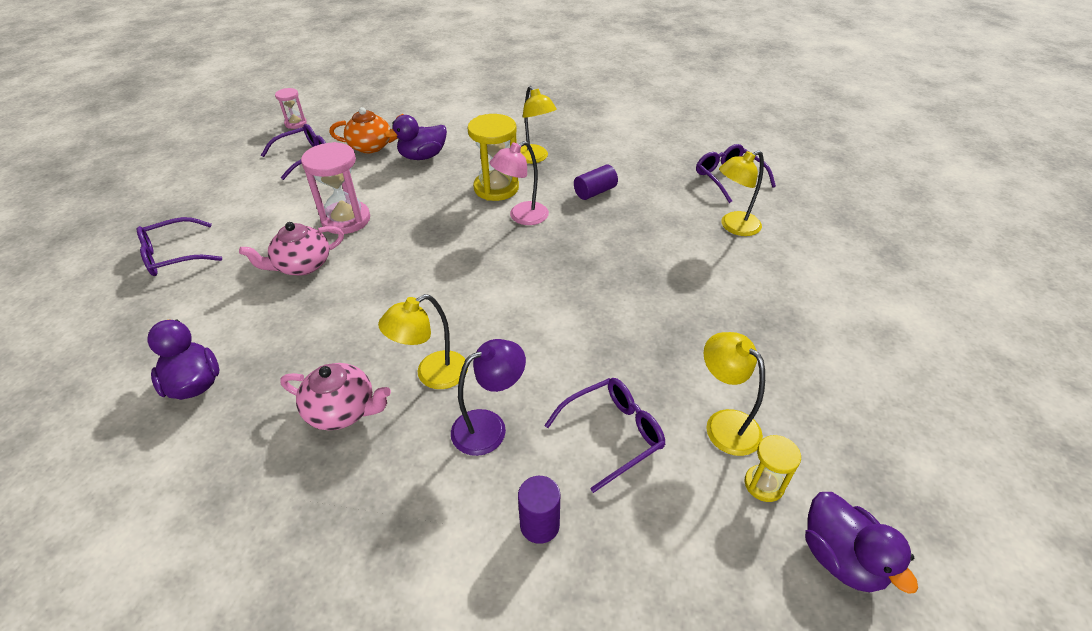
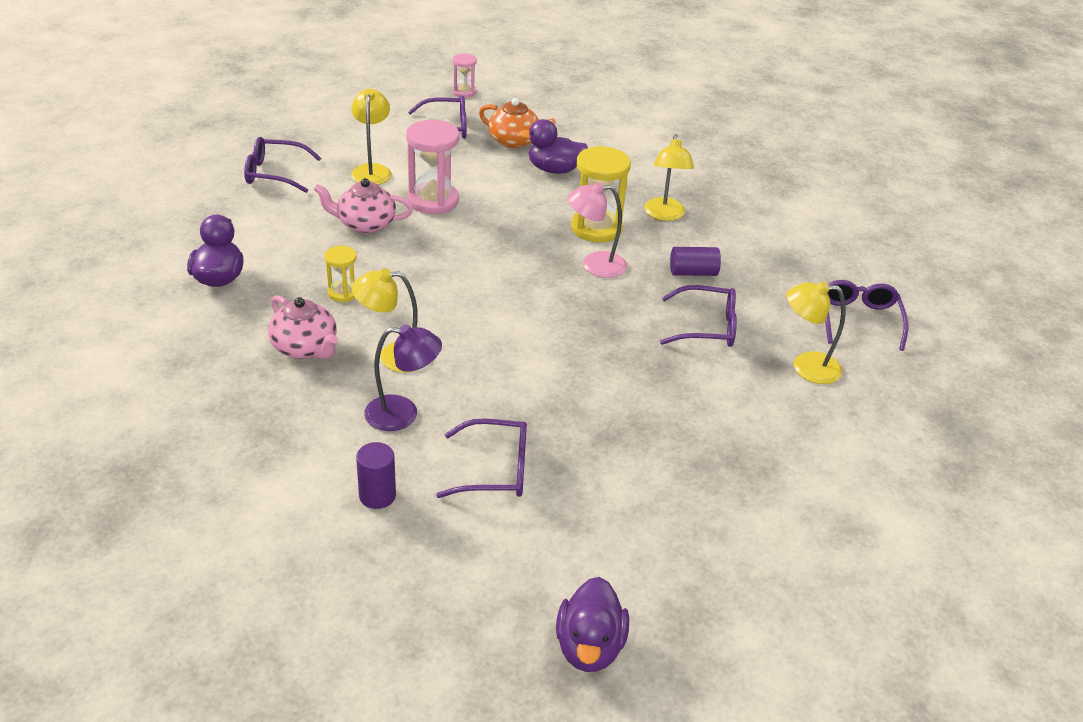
camera: 30 degrees right, 5 degrees down
yellow lamp [704,332,765,456] -> yellow lamp moved to [351,89,392,185]
yellow hourglass [745,435,801,502] -> yellow hourglass moved to [324,246,357,302]
none -> purple glasses [660,285,737,347]

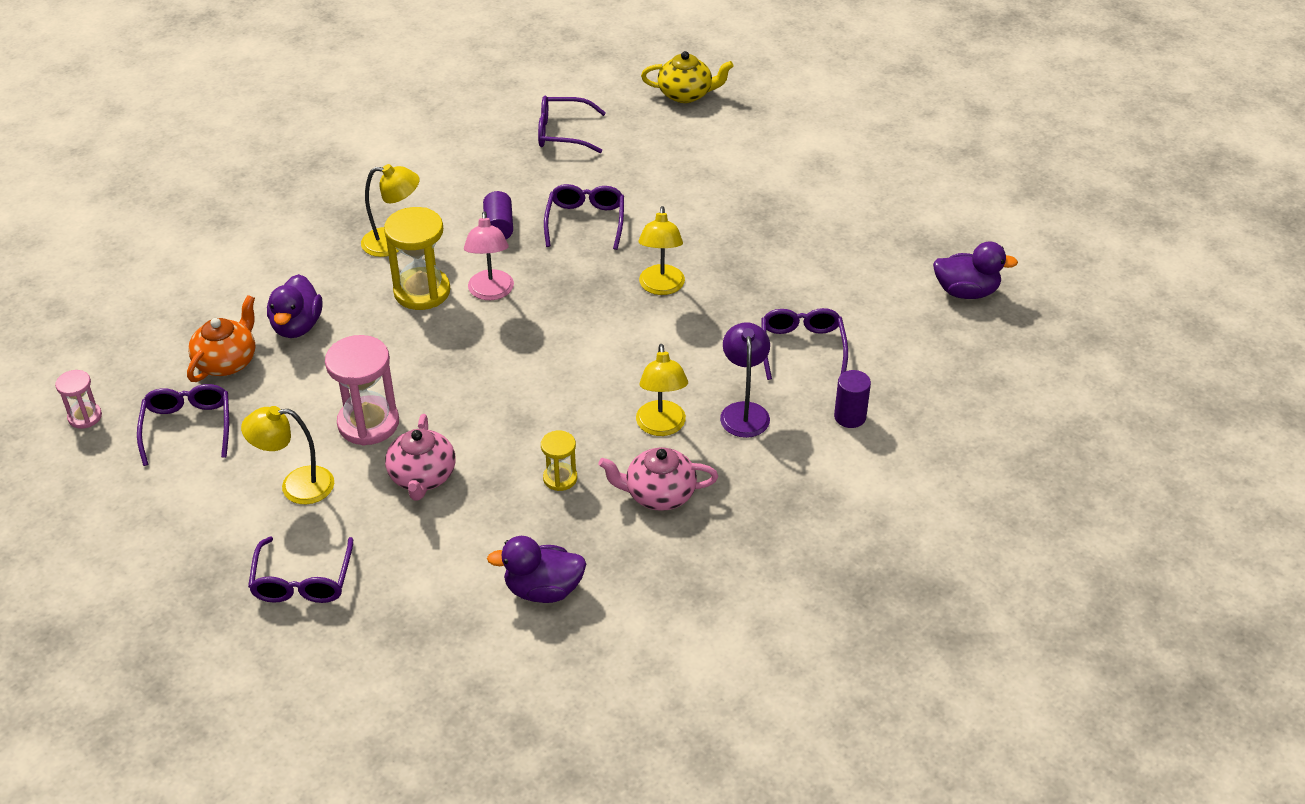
camera: 90 degrees left, 5 degrees up
pink teapot [268,295,338,359] -> pink teapot turned 135 degrees counterclockwise [598,447,718,511]
yellow lamp [787,281,846,384] -> yellow lamp moved to [638,206,685,295]
none -> yellow teapot [641,51,734,103]

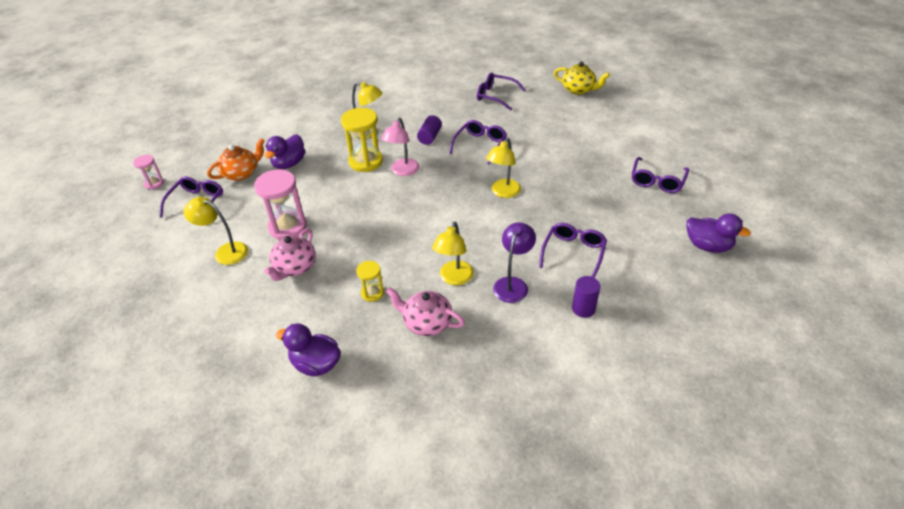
camera: 25 degrees right, 0 degrees up
purple glasses [248,536,353,603] -> purple glasses moved to [632,157,689,193]

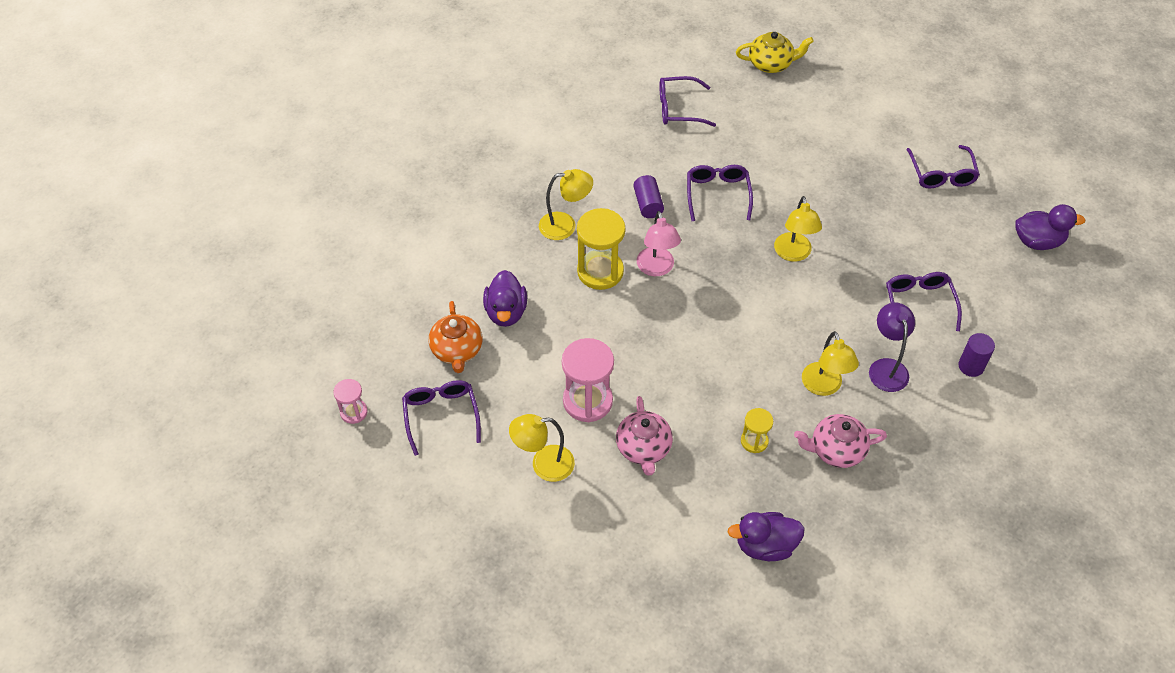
camera: 30 degrees left, 10 degrees up
orange teapot [207,138,265,181] -> orange teapot turned 150 degrees clockwise [429,301,483,373]

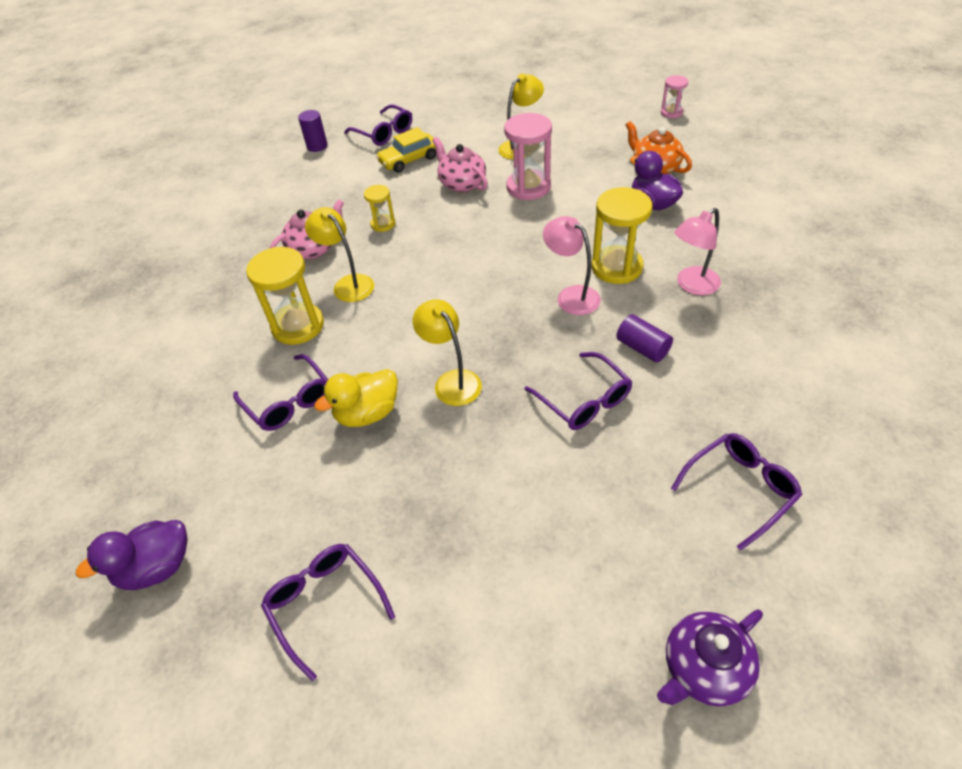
camera: 150 degrees right, 5 degrees down
purple glasses [402,380,481,456] -> purple glasses moved to [344,104,412,146]
yellow lamp [539,169,593,240] -> pink lamp [675,208,721,295]
purple duck [728,512,805,561] -> none
yellow teapot [736,32,814,73] -> purple teapot [657,609,763,706]
purple lamp [869,303,915,392] -> yellow hourglass [246,247,324,345]
purple cylinder [958,333,995,377] -> purple cylinder moved to [298,110,328,152]
none -> yellow duck [314,369,398,427]
none -> yellow car [376,127,436,173]

